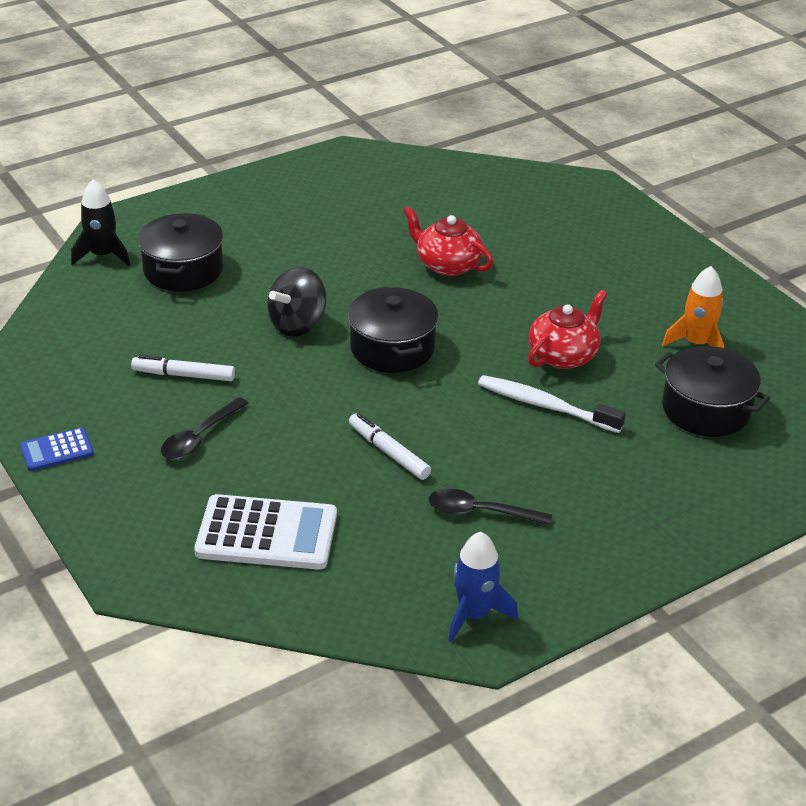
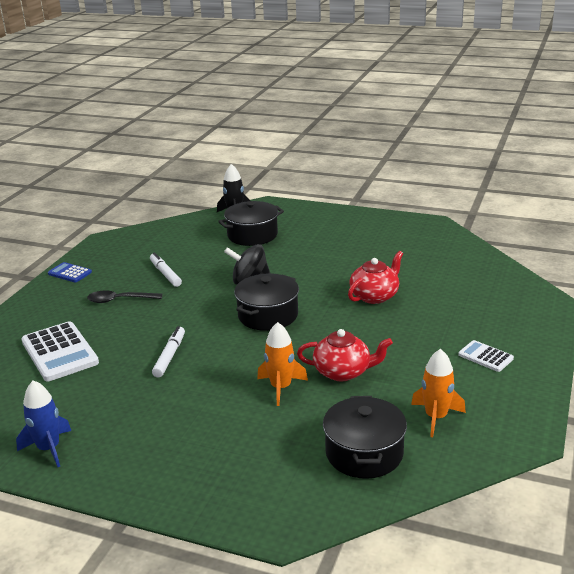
camera: 55 degrees right, 10 degrees down
red teapot [403,206,493,276] -> red teapot turned 45 degrees clockwise [348,251,403,304]
black spoon [429,488,552,526] -> none
white toothbrush [478,375,626,433] -> orange rocket [257,322,308,406]
none -> white calculator [458,340,514,372]

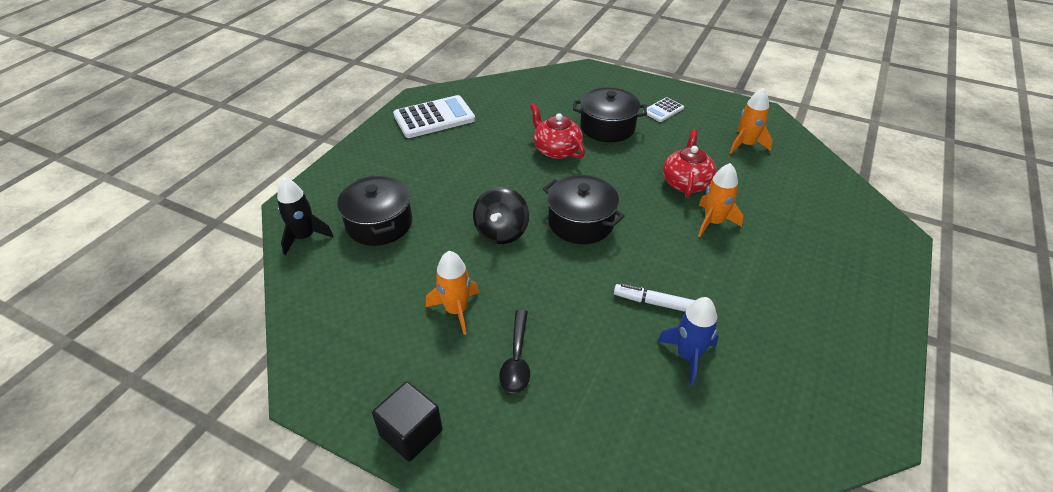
camera: 85 degrees left, 15 degrees up
blue rocket [16,380,71,467] -> blue rocket moved to [657,297,719,386]
white calculator [21,321,99,381] -> white calculator moved to [393,95,475,138]
blue calculator [48,262,92,282] -> black cube [372,382,443,462]
white marker [150,252,182,287] -> orange rocket [426,251,479,335]
black pot [323,396,407,479] -> black pot moved to [573,88,647,142]

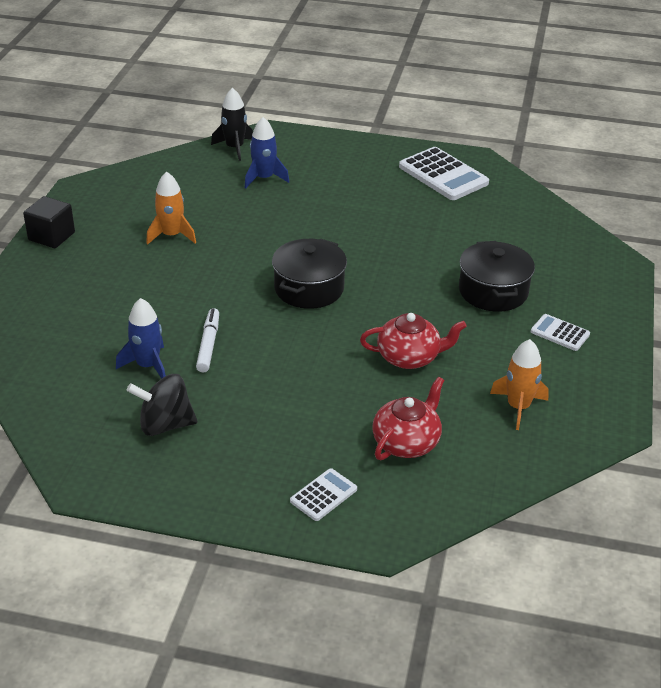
camera: 75 degrees right, 5 degrees down
black pot [337,175,412,246] -> blue rocket [245,117,289,188]
black spinning top [473,187,529,244] -> black spinning top moved to [127,374,197,436]
black spoon [499,310,530,394] -> none
red teapot [530,103,585,159] -> red teapot moved to [372,377,444,460]
orange rocket [698,163,743,237] -> none
none -> white calculator [290,468,357,521]

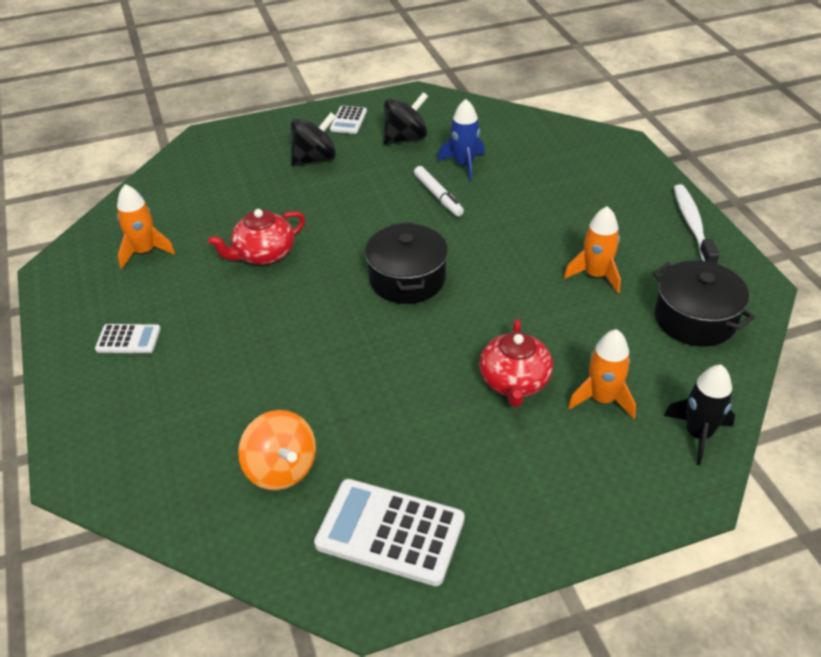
camera: 150 degrees right, 5 degrees up
black cube [23,196,75,248] -> white toothbrush [674,184,719,264]
blue rocket [245,117,289,188] -> orange rocket [568,329,636,419]
white calculator [290,468,357,521] -> white calculator moved to [330,106,367,134]
red teapot [372,377,444,460] -> red teapot moved to [479,319,553,407]
black pot [459,241,535,312] -> black pot moved to [653,261,755,346]
none -> orange spinning top [238,410,316,490]
none -> black spinning top [291,112,336,166]

